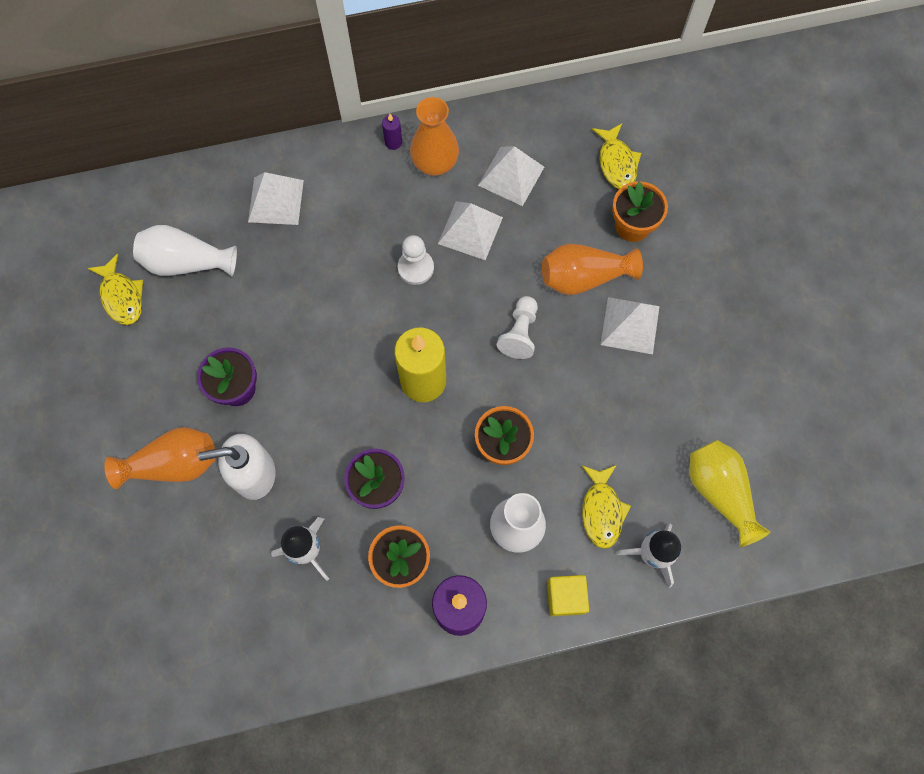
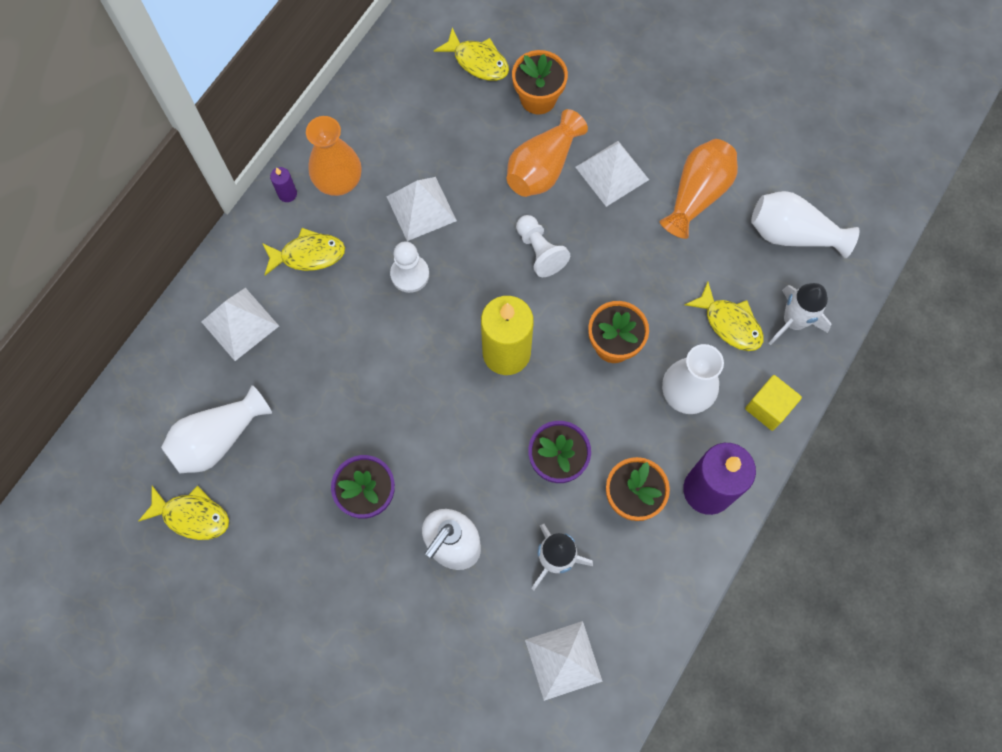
camera: 45 degrees left, 0 degrees up
orange vase [104,427,216,489] -> orange vase moved to [660,139,738,239]
white pyramid [478,146,544,206] -> white pyramid moved to [525,621,603,701]
yellow vase [689,440,771,547] -> white vase [751,191,859,258]
none -> yellow fish [262,228,345,275]

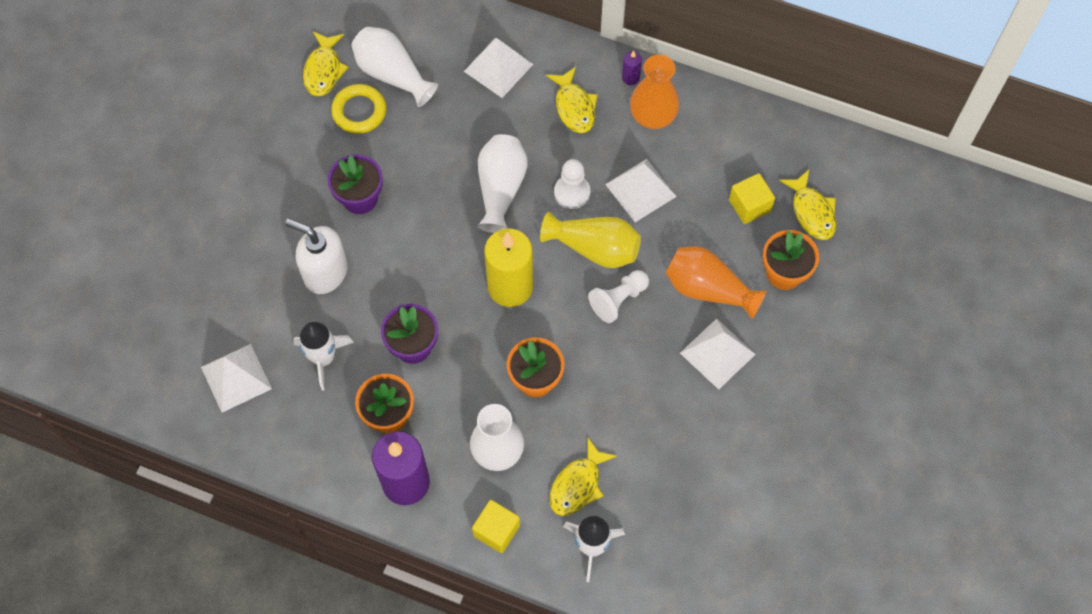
camera: 80 degrees right, 5 degrees down
yellow fish [434,27,509,81] -> yellow fish turned 45 degrees counterclockwise [779,170,836,240]
orange vase [660,139,738,239] -> none
white vase [751,191,859,258] -> white vase moved to [477,134,528,233]
none -> yellow ring [331,84,386,134]
none -> yellow vase [540,212,641,268]
none -> yellow cube [729,173,775,224]

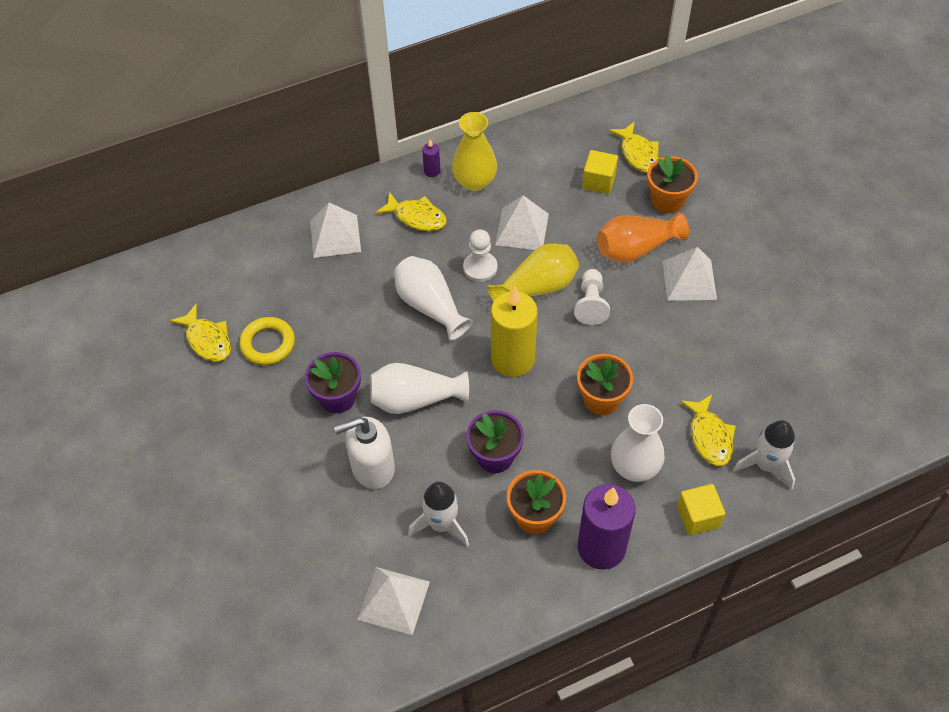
camera: 45 degrees left, 10 degrees down
white vase [351,27,438,107] -> white vase moved to [370,363,469,414]
orange vase [630,55,679,129] -> yellow vase [452,112,497,191]
yellow fish [779,170,836,240] -> yellow fish turned 45 degrees clockwise [609,121,659,173]

